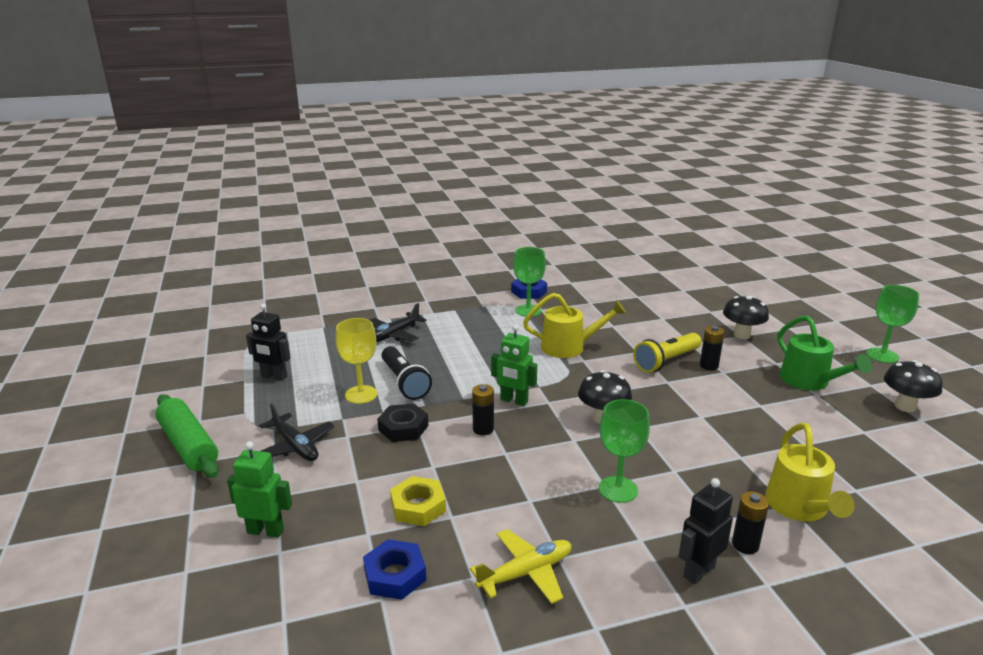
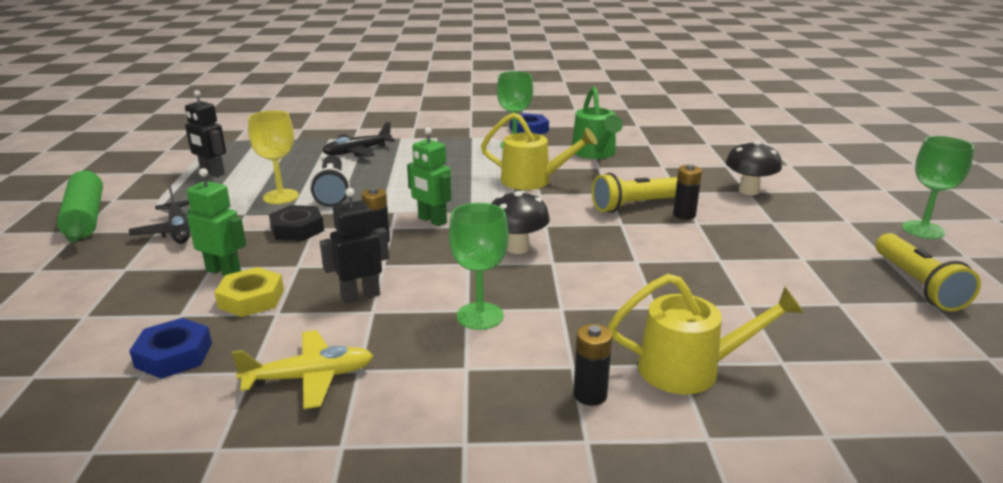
camera: 15 degrees right, 0 degrees up
green robot [227,441,292,538] -> green robot moved to [187,168,246,276]
black robot [679,478,733,584] -> black robot moved to [320,188,389,303]
yellow watering can [765,423,855,522] -> yellow watering can turned 105 degrees counterclockwise [608,274,804,394]
green watering can [777,316,872,391] -> green watering can moved to [572,86,623,159]
black mushroom [884,360,942,412] -> yellow flashlight [876,233,981,311]

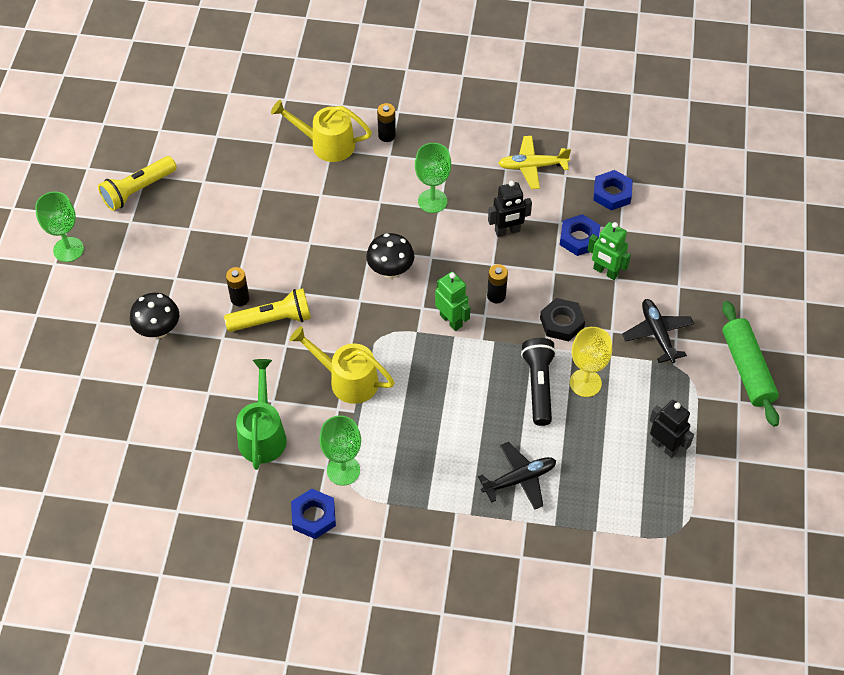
camera: 170 degrees left, 30 degrees up
yellow nut [214,267,284,317] -> blue nut [560,214,600,256]
yellow flashlight [876,233,981,311] -> yellow flashlight turned 135 degrees counterclockwise [98,156,177,211]

